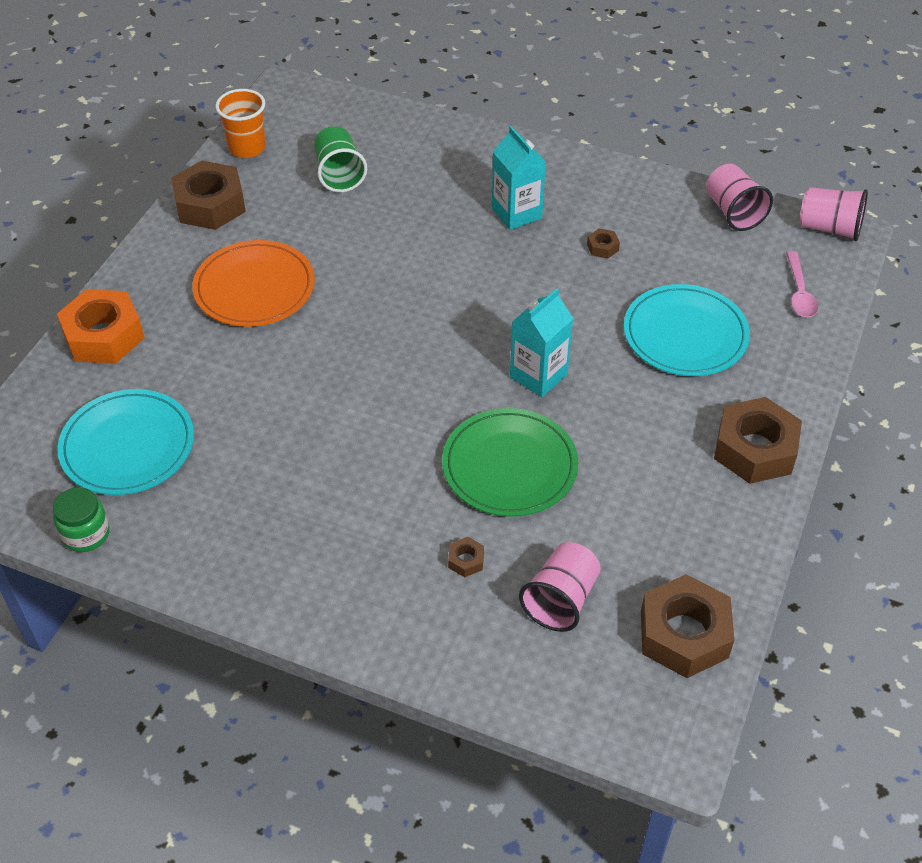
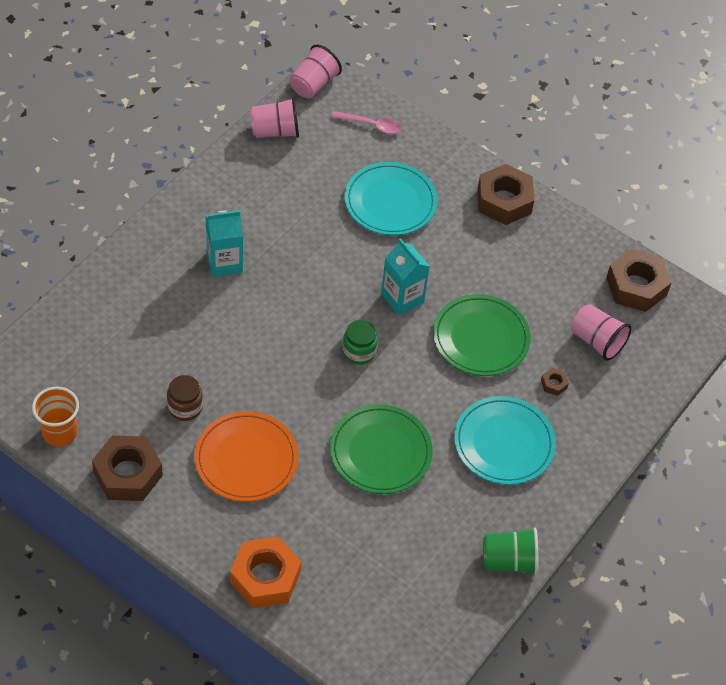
camera: 80 degrees left, 5 degrees up
green jar [53,487,110,552] -> green jar moved to [343,320,378,365]
turquoise plate [57,389,194,495] -> turquoise plate moved to [454,396,556,485]
green cup [314,126,367,192] -> green cup moved to [483,528,538,575]
brown nut [587,228,620,259] -> none
none -> brown jar [167,375,203,421]
none -> green plate [330,404,433,494]

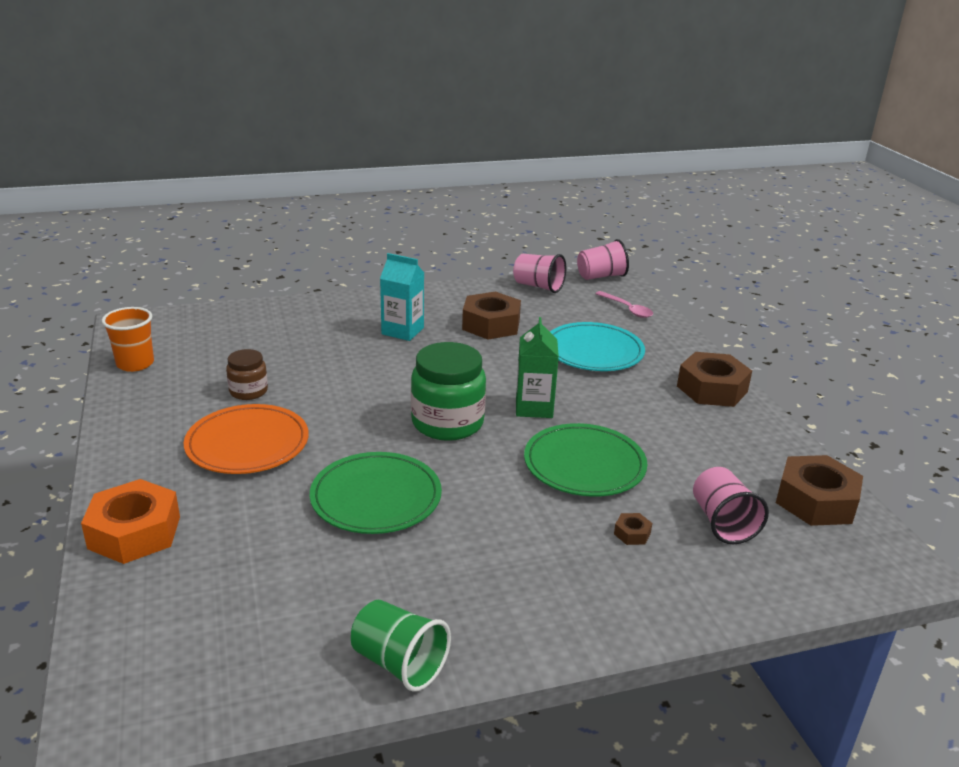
camera: 40 degrees right, 25 degrees down
brown nut [92,435,163,501] -> brown nut moved to [462,291,521,339]
green jar [343,320,378,365] -> green jar [411,342,486,441], size x1.83
turquoise carton [381,238,430,315] -> green carton [516,317,559,418]
turquoise plate [454,396,556,485] -> none

